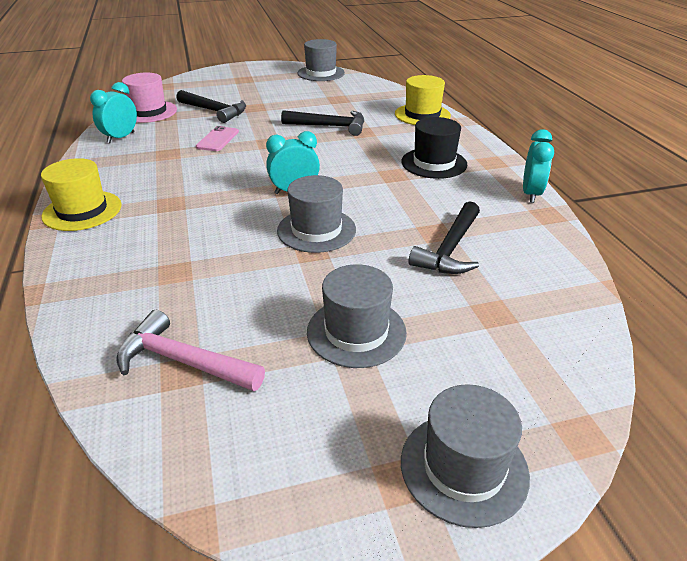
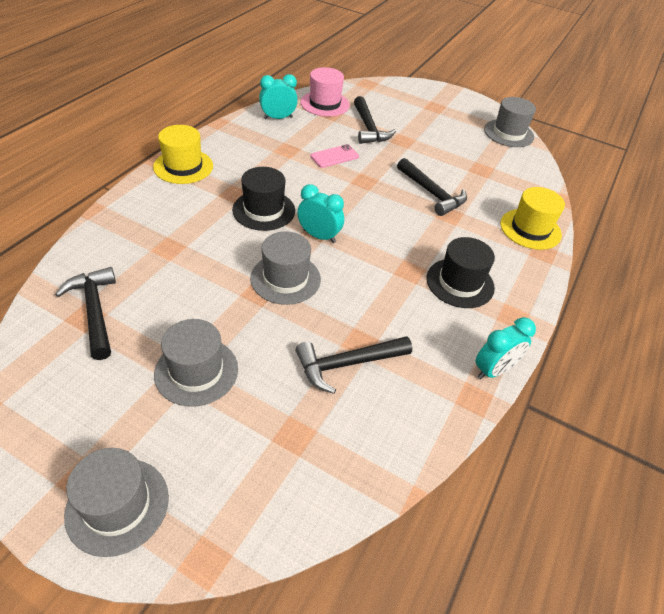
camera: 40 degrees right, 10 degrees up
pink hammer [117,310,265,391] -> black hammer [55,267,116,360]
none -> black hat [232,167,295,231]

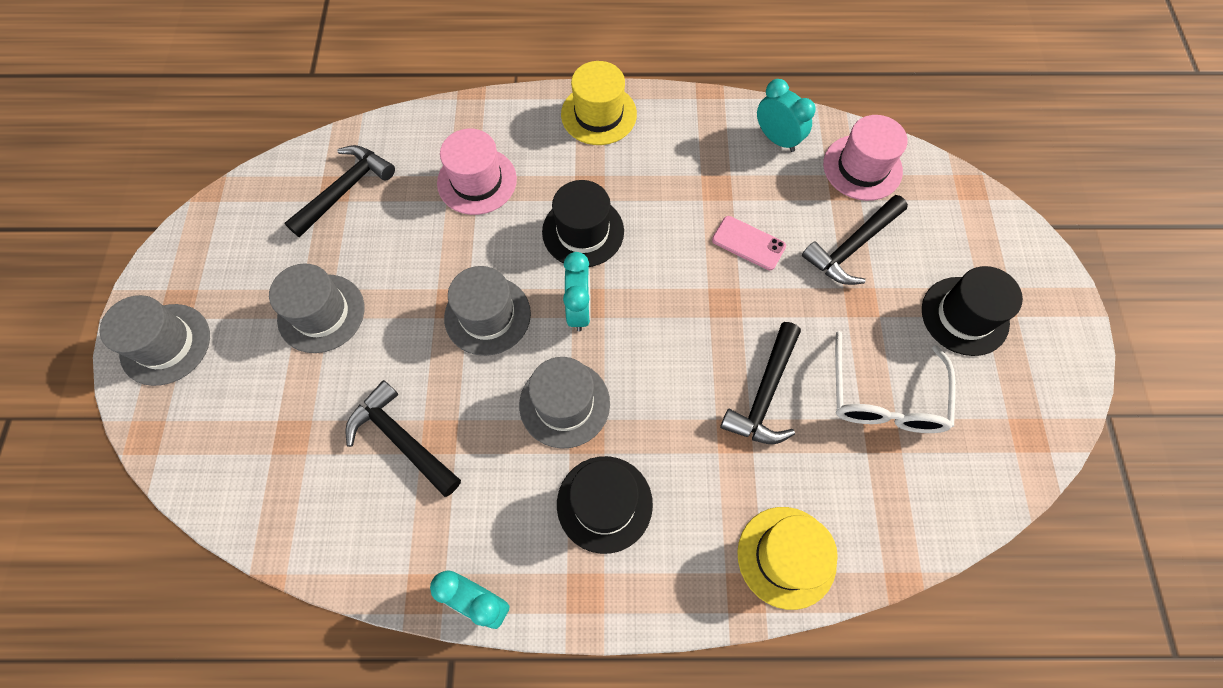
camera: 65 degrees right, 20 degrees up
grey hat [484,97,536,147] -> grey hat moved to [519,357,610,449]
none -> pink hat [437,129,517,215]
none -> white glasses [835,331,956,433]
none -> black hat [922,266,1023,356]

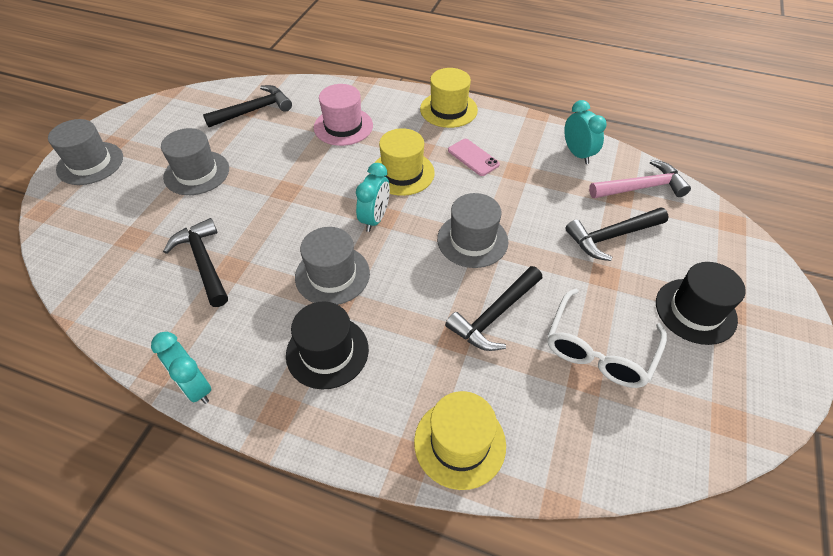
camera: 20 degrees right, 15 degrees down
grey hat [444,266,531,356] -> grey hat moved to [437,193,508,268]
black hat [542,180,624,267] -> yellow hat [375,128,435,196]
pink phone [712,216,786,270] -> pink phone moved to [448,139,500,176]
pink hat [823,115,907,201] -> pink hammer [589,159,691,198]

